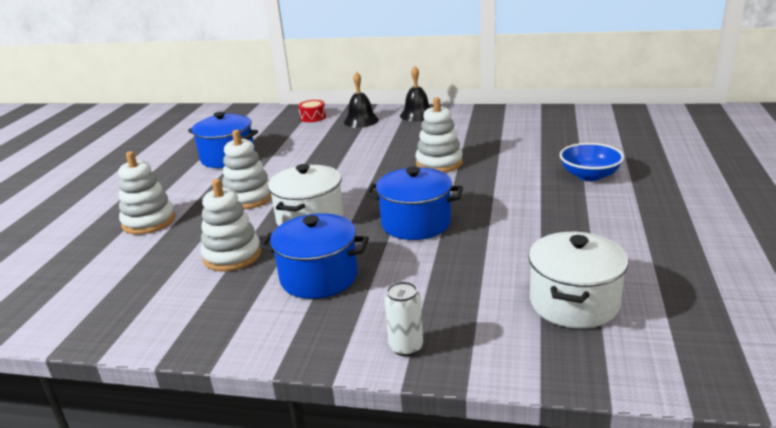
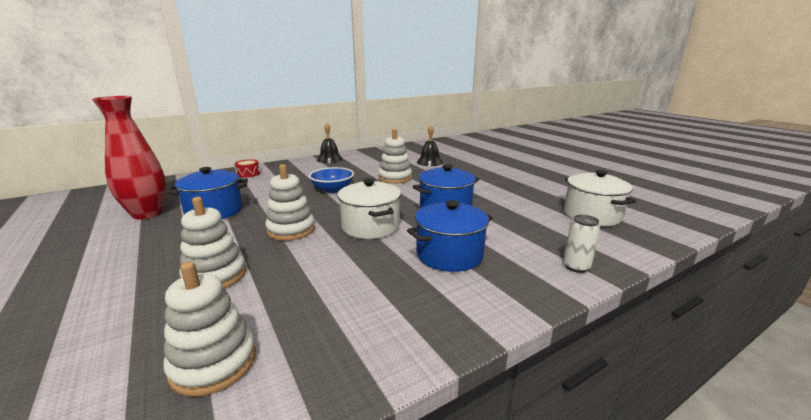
camera: 45 degrees left, 5 degrees down
white stacking toy [201,179,261,272] -> white stacking toy moved to [163,262,256,397]
black bell [344,72,379,128] -> black bell moved to [417,125,443,166]
blue bowl [560,143,624,181] -> blue bowl moved to [309,167,354,193]
none -> red vase [92,96,166,220]

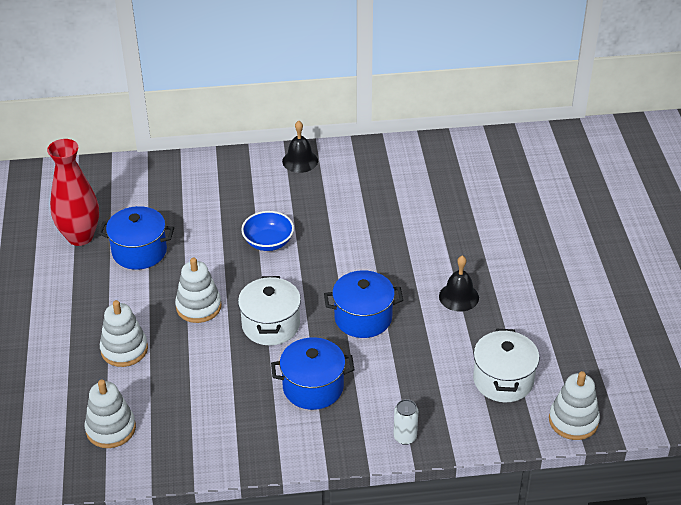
camera: 25 degrees right, 20 degrees up
red drum [235,159,260,178] -> none
white stacking toy [378,129,412,184] -> white stacking toy moved to [549,371,600,440]
black bell [417,125,443,166] -> black bell moved to [439,256,479,312]

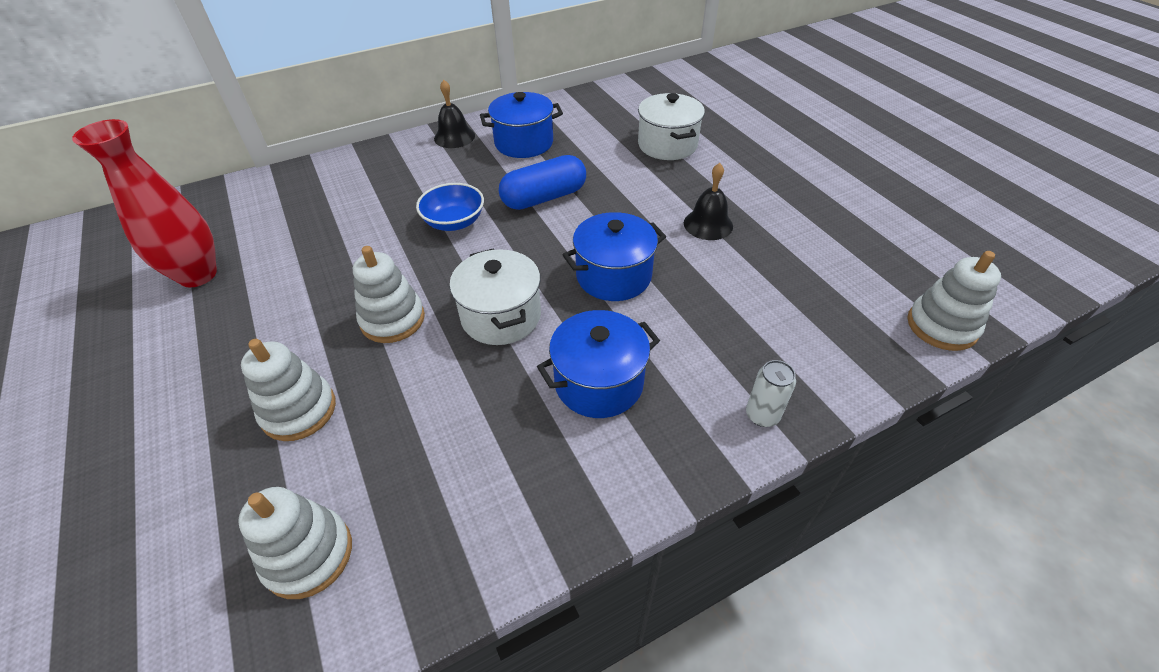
camera: 20 degrees left, 5 degrees up
blue pot [98,206,174,270] -> blue pot moved to [480,92,563,158]
white pot [473,329,540,402] -> white pot moved to [638,93,705,160]
none -> blue capsule [499,155,586,210]

